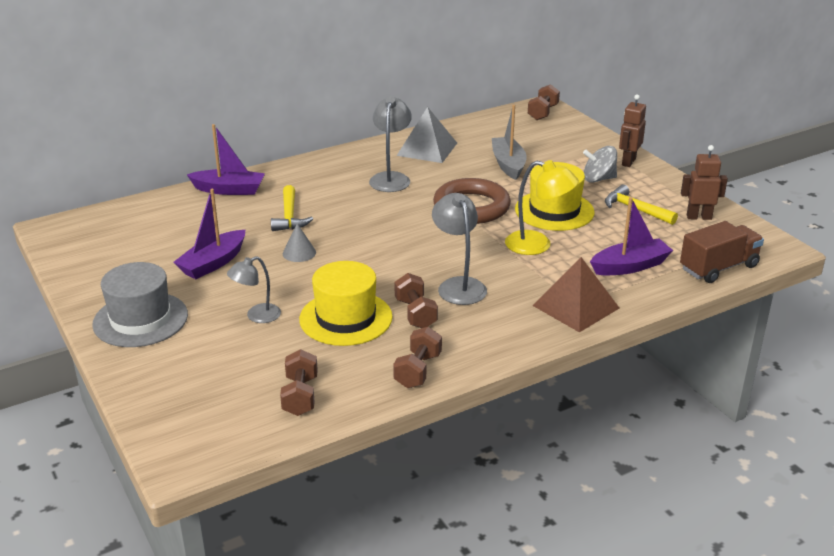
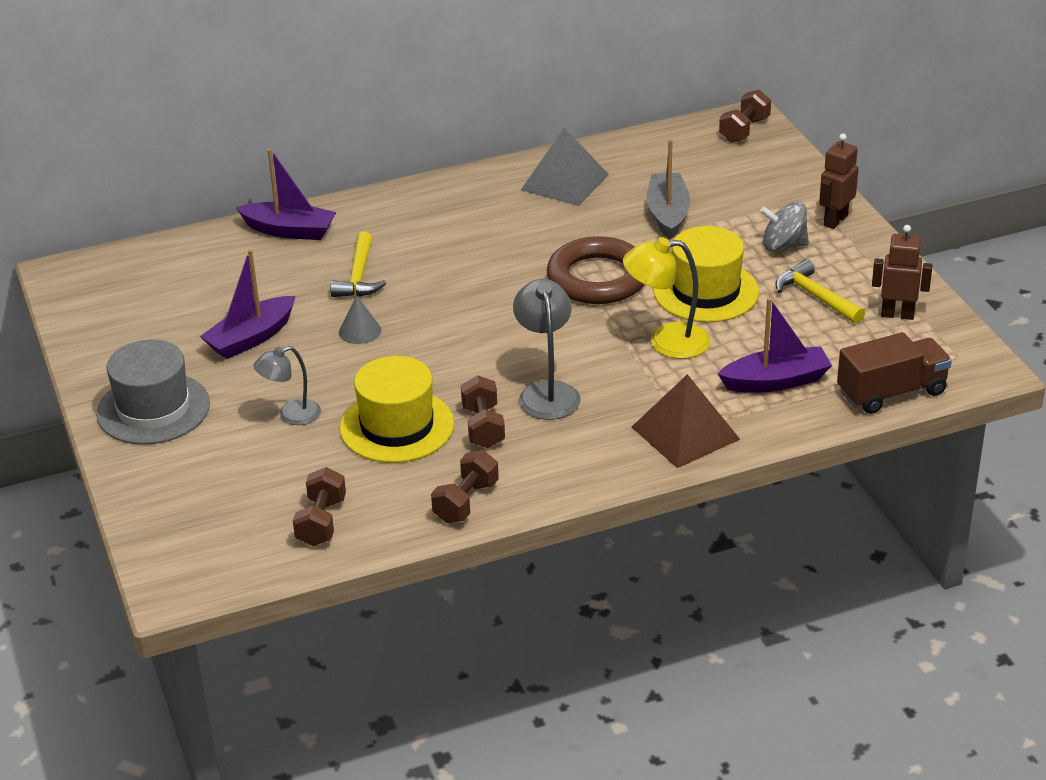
camera: 10 degrees right, 5 degrees up
grey lamp [369,97,412,192] -> none
yellow lamp [505,160,579,255] -> yellow lamp turned 150 degrees clockwise [623,237,710,359]

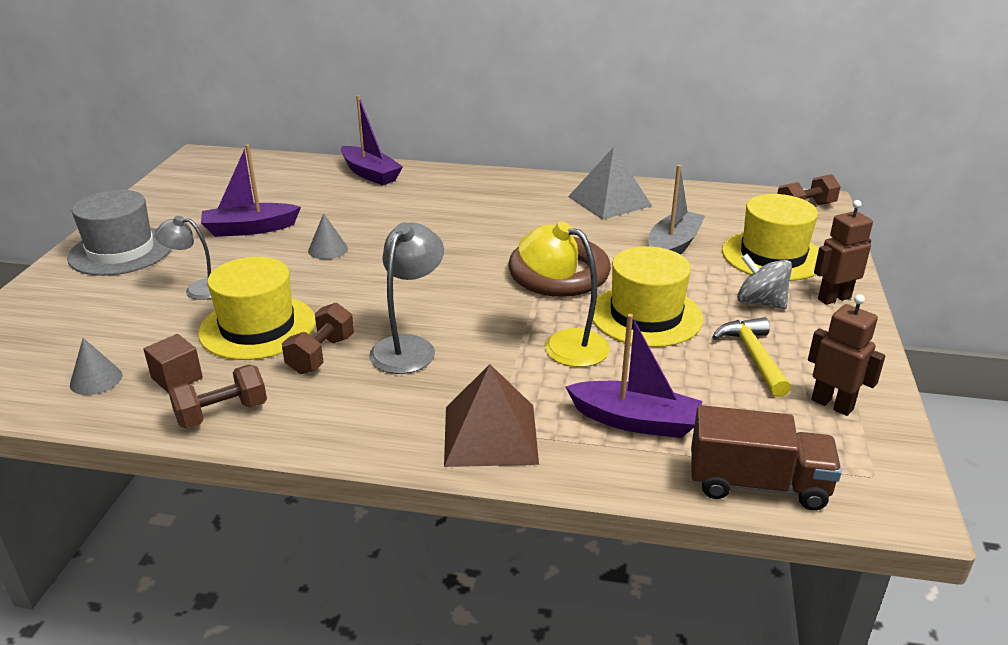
camera: 30 degrees right, 5 degrees down
brown dumbbell [293,467,346,546] -> grey cone [70,338,122,395]
yellow hammer [330,232,386,297] -> none
none -> brown cube [143,334,203,393]
none -> yellow hat [722,194,819,281]

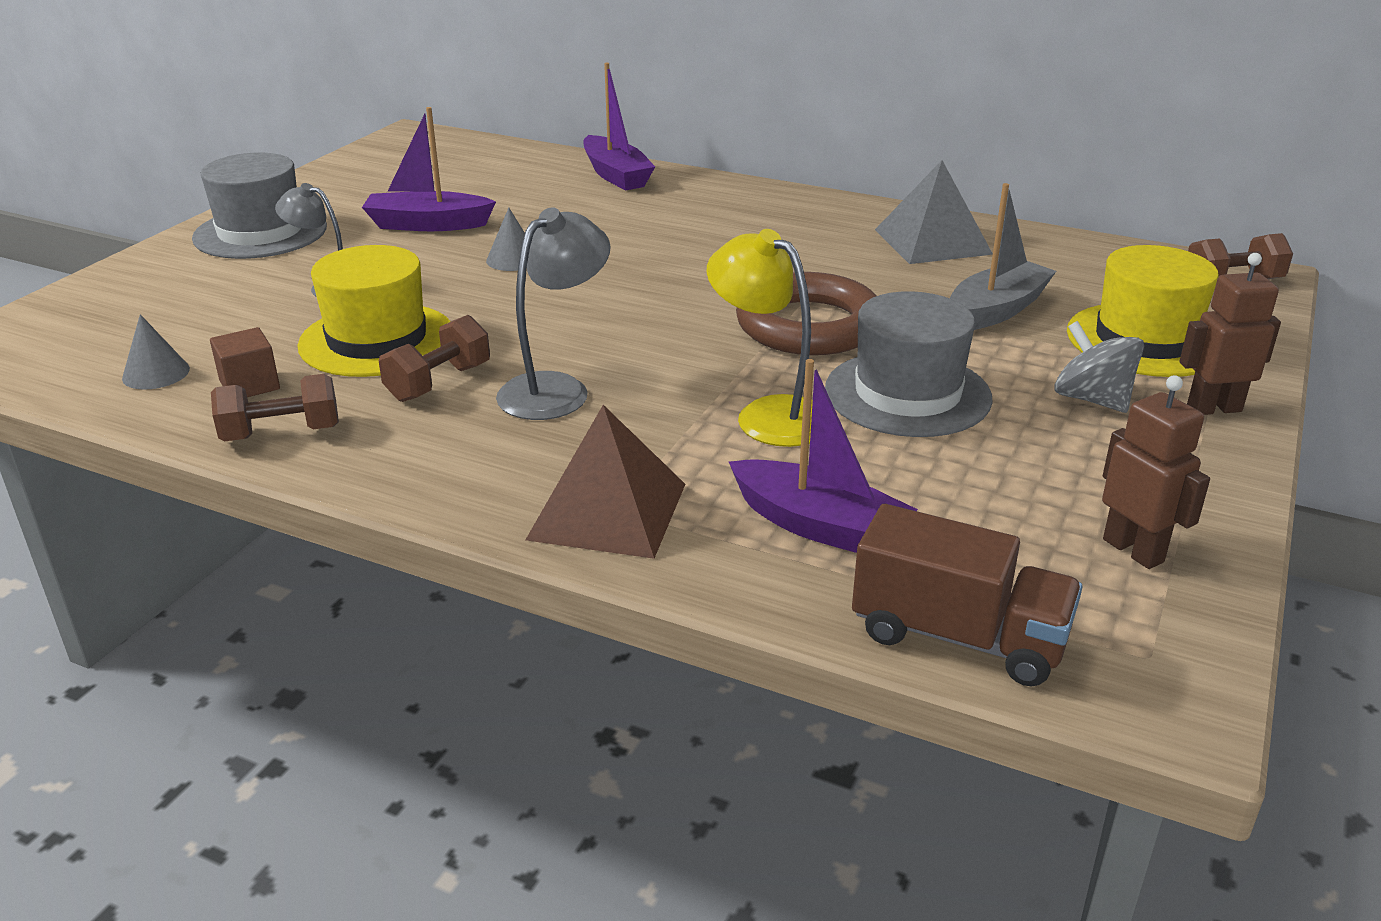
camera: 15 degrees right, 0 degrees up
yellow hat [593,246,703,347] -> grey hat [825,291,993,437]
yellow hammer [712,317,791,397] -> none

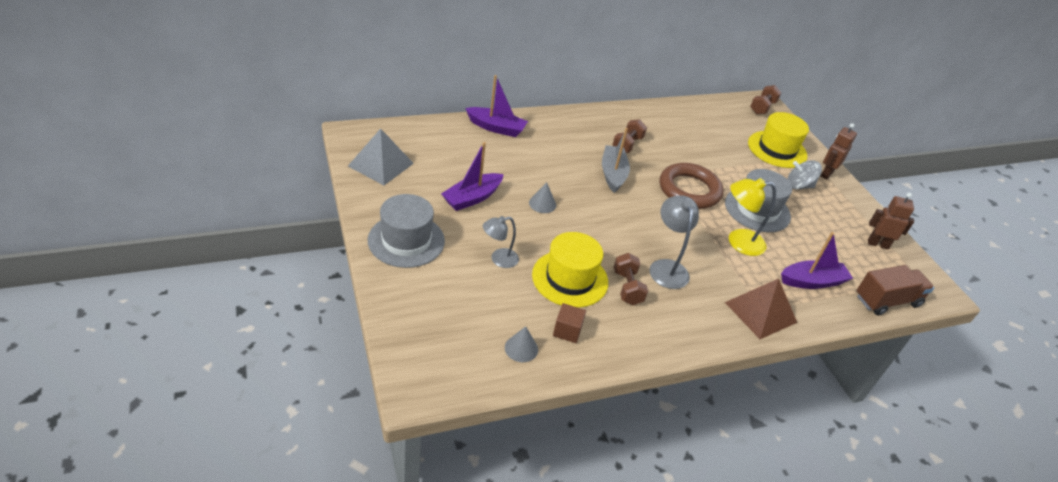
camera: 50 degrees left, 10 degrees up
brown dumbbell [211,374,339,442] -> brown dumbbell moved to [613,119,647,153]
grey pyramid [875,160,993,264] -> grey pyramid moved to [348,128,414,185]
grey boat [950,183,1056,330] -> grey boat moved to [602,128,630,193]

